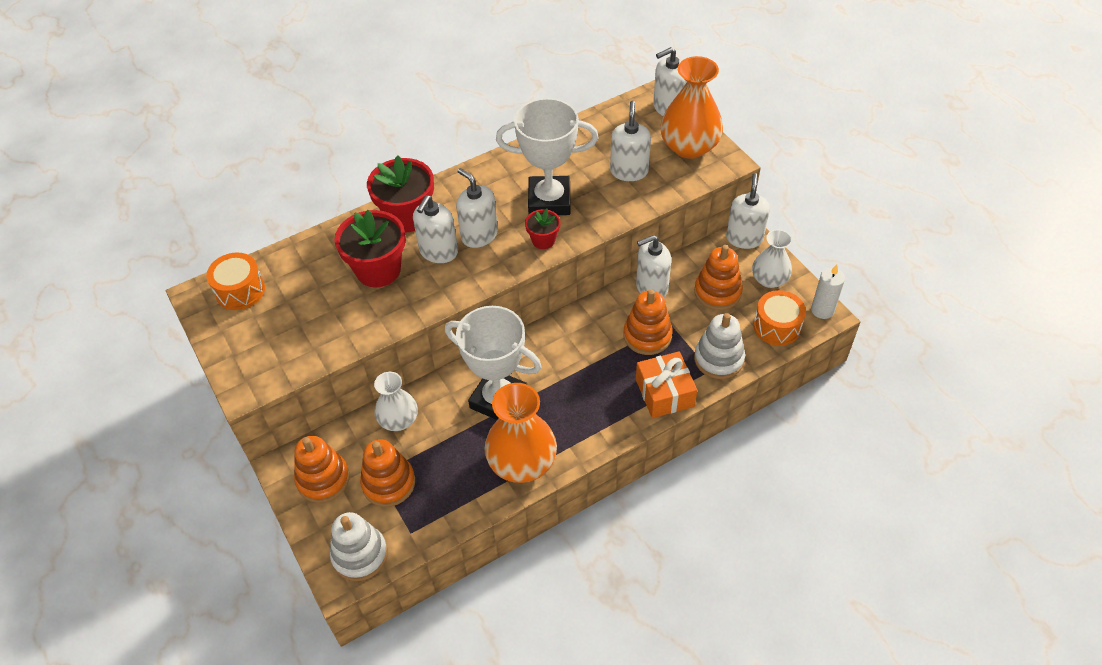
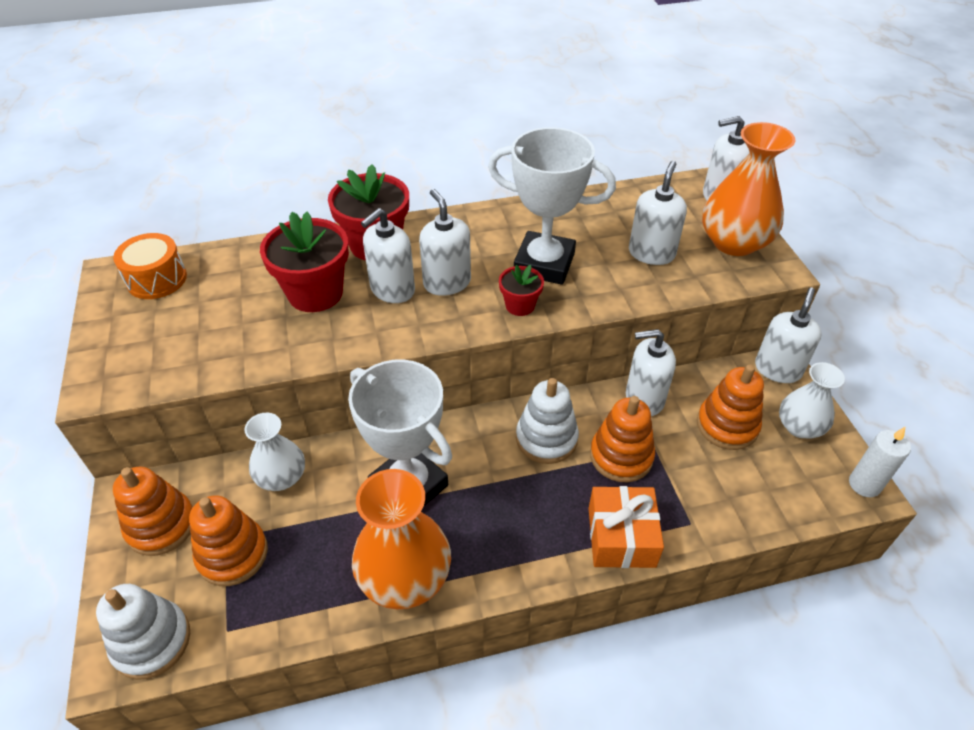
camera: 15 degrees right, 5 degrees down
white stacking toy [694,313,745,379] -> white stacking toy moved to [516,378,579,464]
orange drum [753,290,806,346] -> none

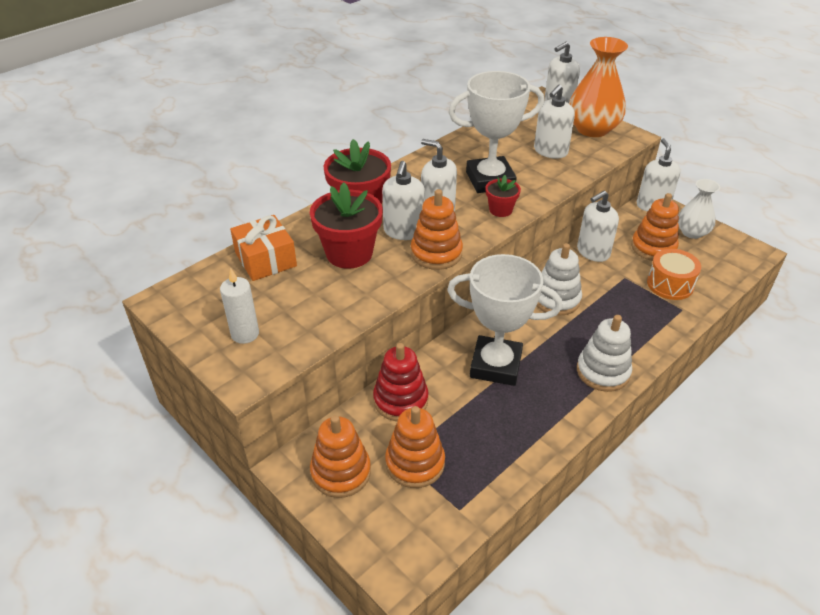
camera: 30 degrees left, 5 degrees down
white stacking toy [96,584,190,680] -> white stacking toy moved to [577,315,632,392]
orange drum [113,233,187,299] -> orange drum moved to [647,249,701,300]
white vase [244,413,305,491] -> red stacking toy [373,343,429,421]
orange vase [352,469,451,610] -> none
orange gift [588,486,664,568] -> orange gift moved to [230,215,297,281]
orange stacking toy [590,396,655,482] -> orange stacking toy moved to [411,189,463,270]
white soap dispenser [629,161,687,265] -> white soap dispenser turned 135 degrees counterclockwise [534,85,575,159]
white candle [849,427,911,497] -> white candle moved to [220,269,259,344]

